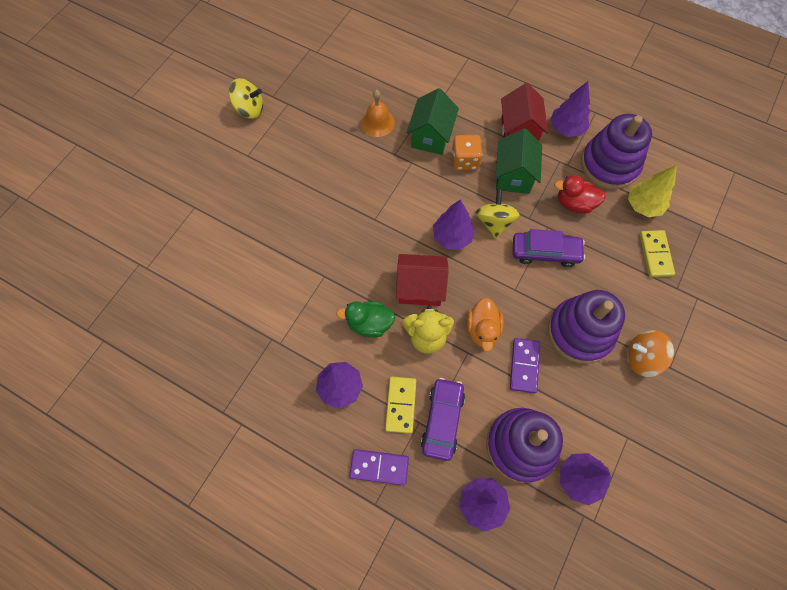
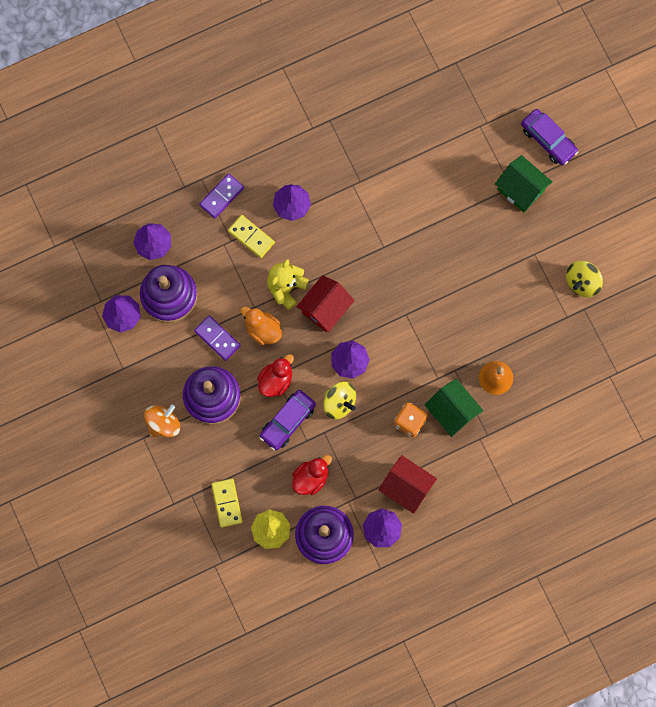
camera: 125 degrees right, 10 degrees up
green duck [336,301,395,338] -> none
purple car [421,378,465,461] -> purple car moved to [521,109,578,165]
green house [495,128,542,194] -> green house moved to [495,155,552,212]
yellow domino [640,230,675,277] -> yellow domino turned 45 degrees clockwise [211,479,243,528]
none -> red duck [257,354,294,397]

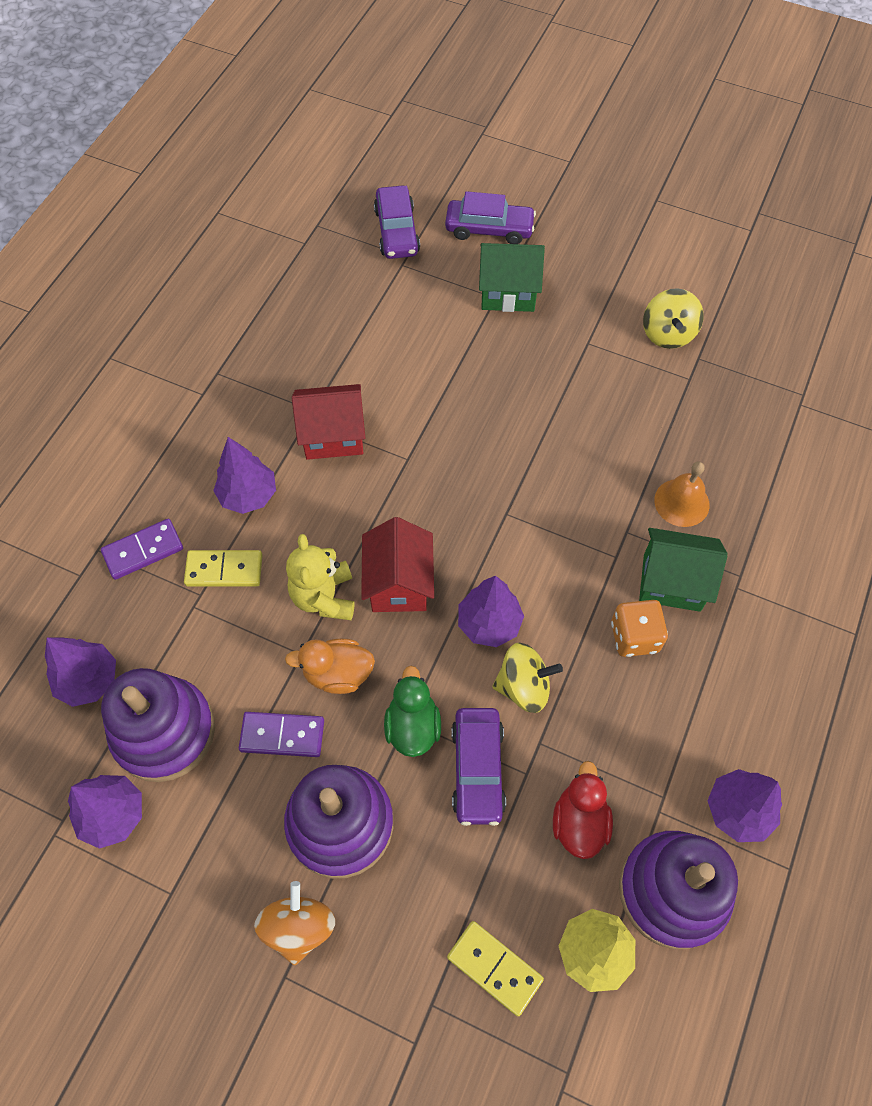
camera: 40 degrees left, 15 degrees down
purple domino [199,173,244,219] -> purple domino turned 60 degrees clockwise [101,519,183,580]
red duck [257,354,294,397] -> green duck [384,666,441,757]
red house [378,455,437,514] -> red house moved to [292,384,366,460]
none -> purple car [374,185,420,259]

